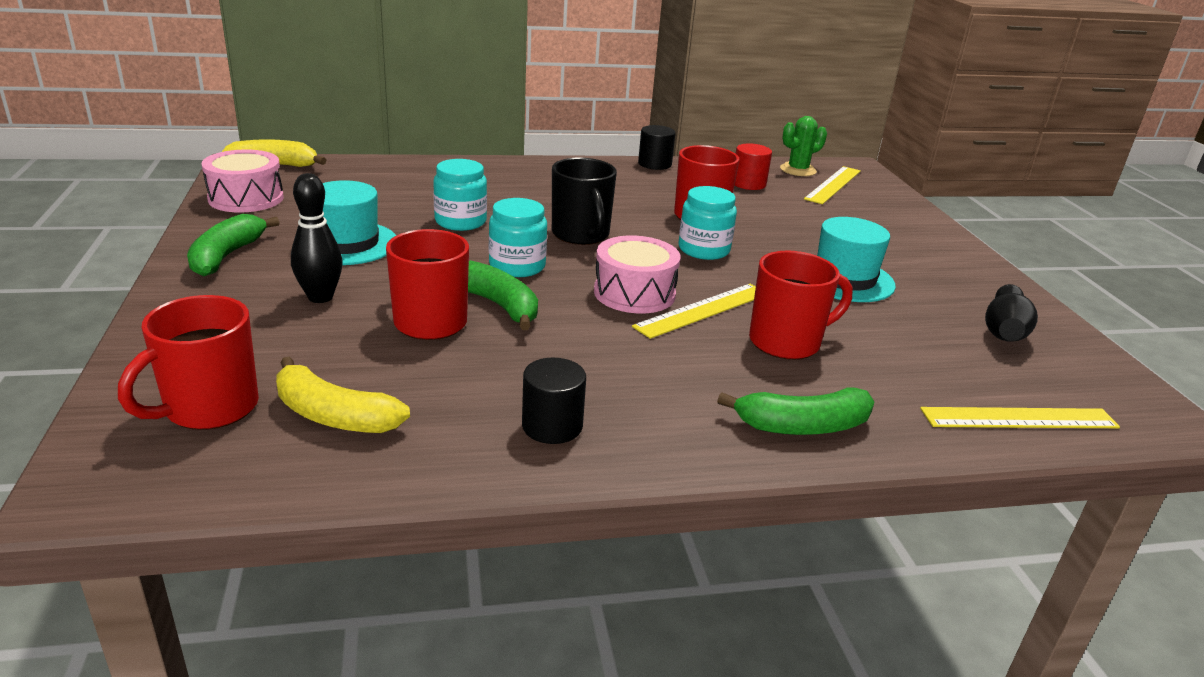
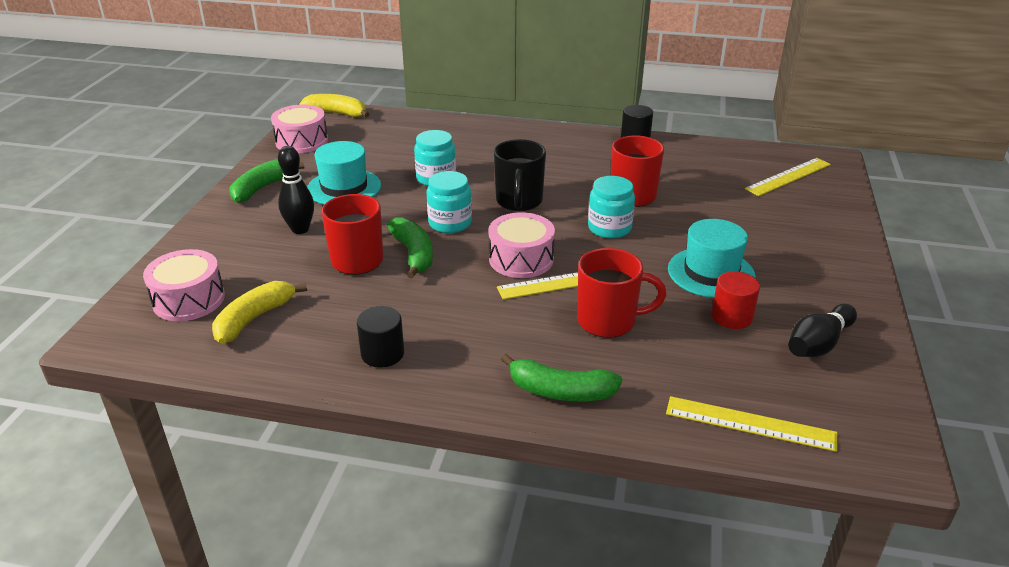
camera: 25 degrees right, 5 degrees up
red mug [118,295,259,430] -> pink drum [143,249,225,321]
yellow banana [276,357,410,433] -> yellow banana turned 75 degrees clockwise [212,281,307,344]
red cylinder [735,144,772,190] -> red cylinder moved to [711,271,760,329]
green cactus [780,116,827,176] -> none

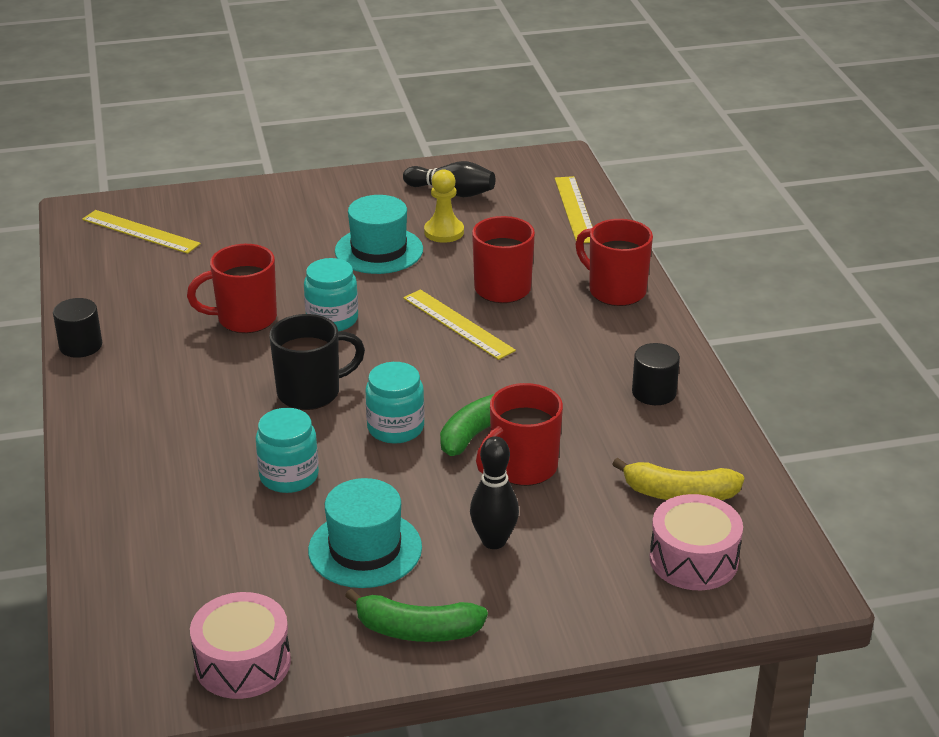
camera: 115 degrees left, 0 degrees up
yellow banana [299,94,370,118] -> none
pink drum [489,212,555,278] -> none
green banana [501,354,622,401] -> red mug [575,219,653,306]
red cylinder [711,271,760,329] -> yellow pawn [424,169,464,243]

